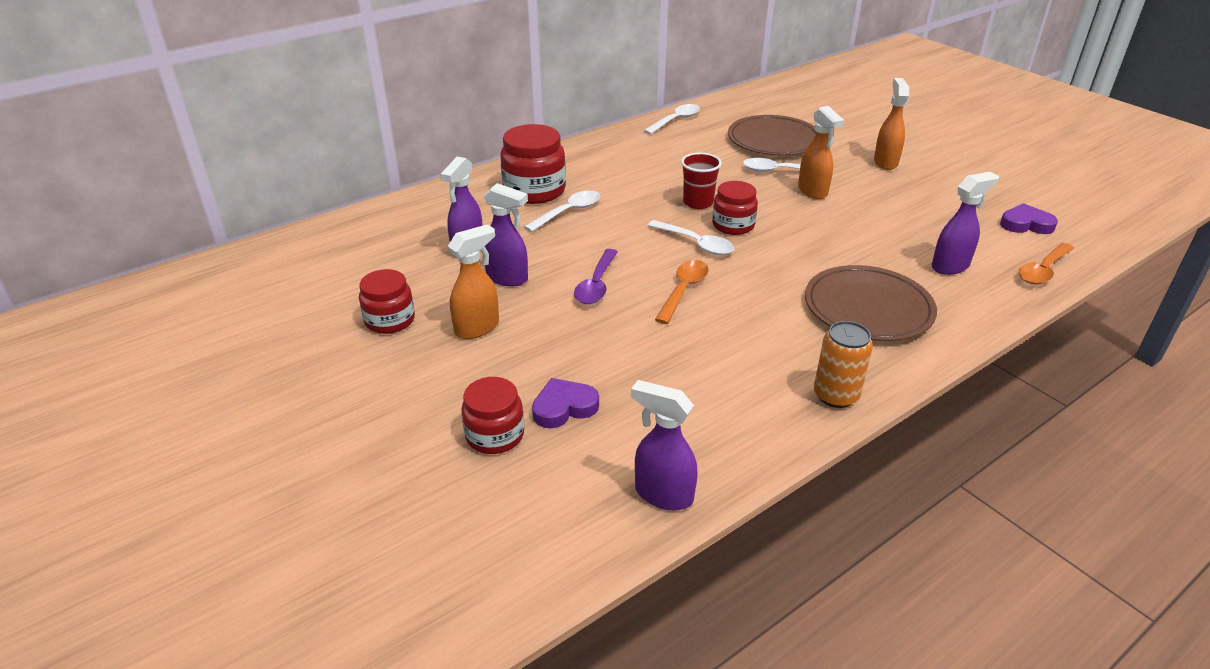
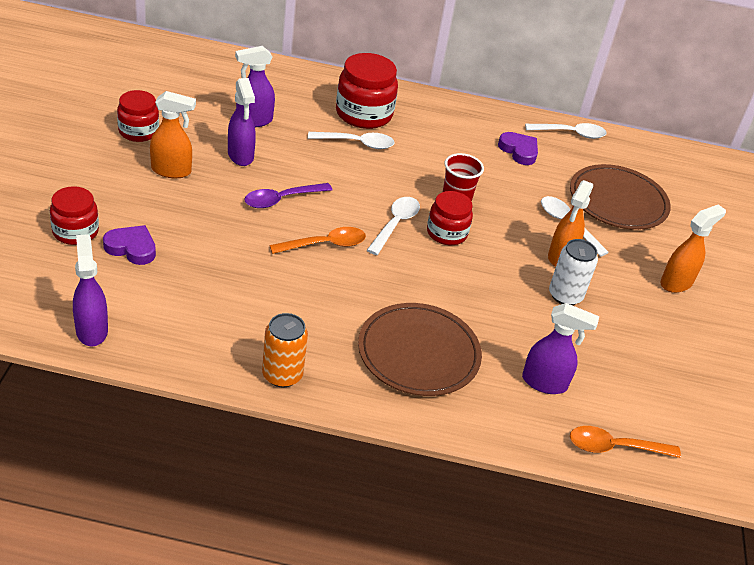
camera: 40 degrees right, 5 degrees up
white spoon [647,220,734,255] -> white spoon turned 150 degrees counterclockwise [367,197,420,255]
purple heart [1000,203,1058,234] -> purple heart moved to [498,132,538,165]
none -> white can [549,239,598,305]

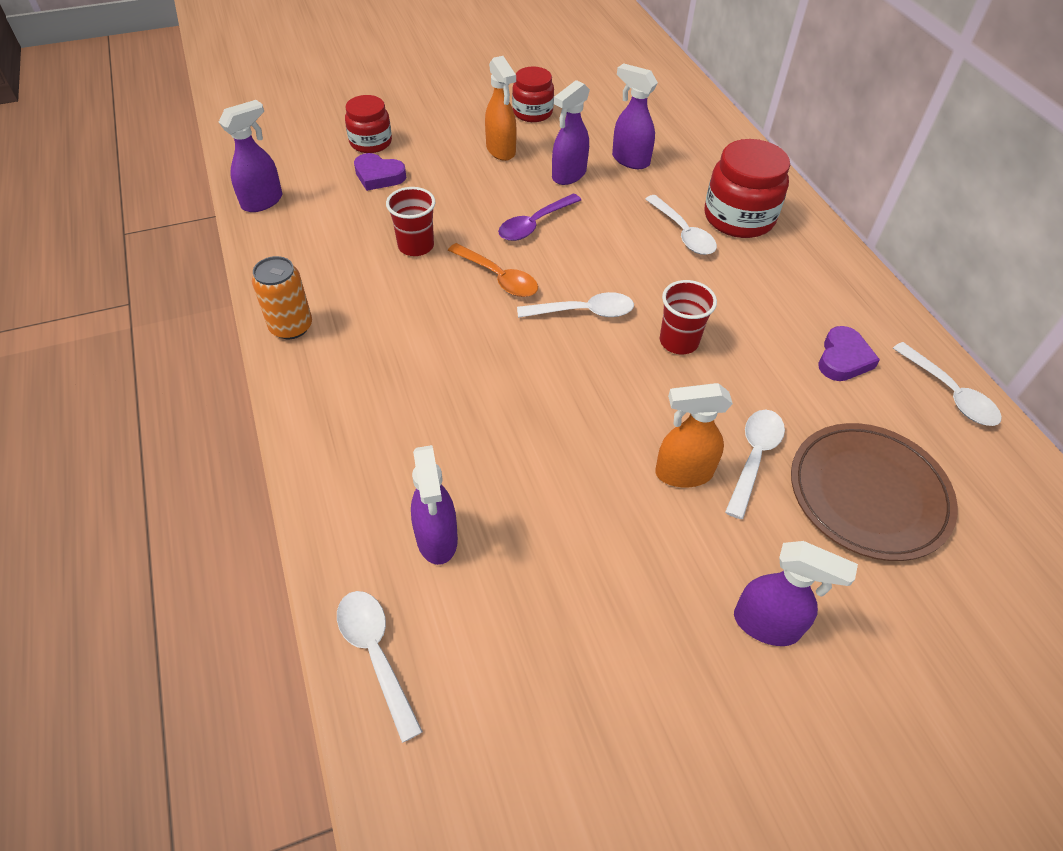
camera: 65 degrees right, 10 degrees up
purple heart [103,225,156,265] -> purple heart turned 120 degrees clockwise [354,153,406,191]
purple spoon [244,183,333,208] -> purple spoon turned 75 degrees counterclockwise [498,193,581,241]
brown plate [358,303,482,396] -> none
red jar [427,191,473,245] -> none
white can [549,239,598,305] -> none
orange spoon [570,426,681,458] -> white spoon [337,591,423,743]
orange spray bottle [660,204,726,293] -> purple spray bottle [734,541,858,646]
none -> red cup [386,187,435,256]

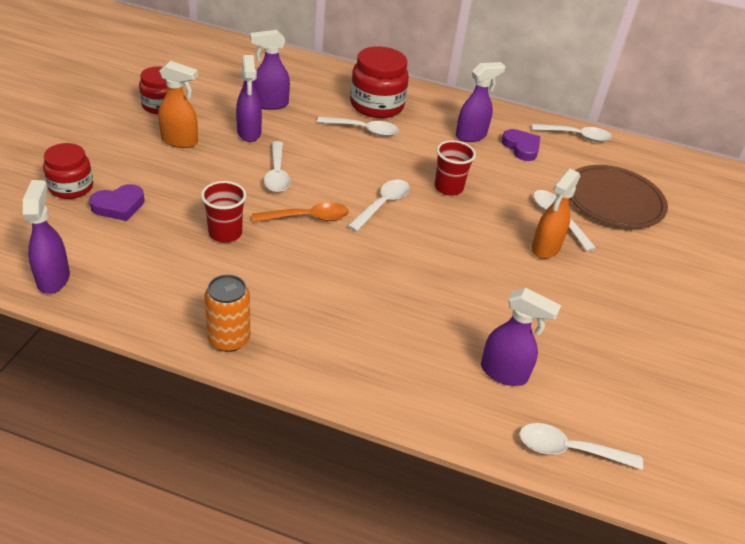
camera: 55 degrees left, 10 degrees down
purple spoon [498,193,581,241] -> white spoon [264,141,291,192]
purple spray bottle [734,541,858,646] -> purple spray bottle moved to [456,62,506,142]

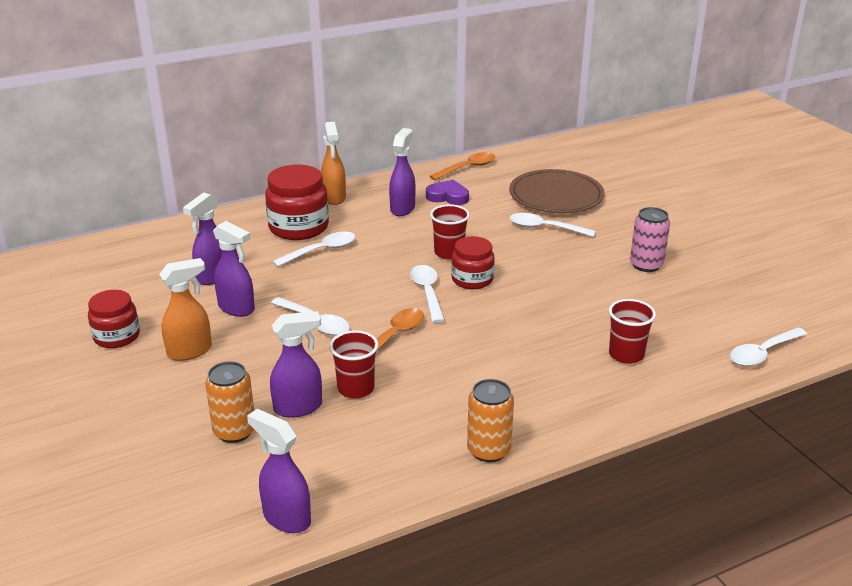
camera: 40 degrees left, 10 degrees down
red jar [43,143,93,199] -> red jar moved to [451,236,495,289]
purple heart [89,184,145,221] -> orange can [205,361,254,443]
purple spray bottle [481,288,561,386] -> purple spray bottle moved to [270,311,322,418]
white spoon [532,124,612,142] -> orange spoon [430,152,495,180]
orange spray bottle [532,169,580,259] -> orange spray bottle moved to [321,122,346,205]
none -> red cup [609,299,656,364]
none -> pink can [630,207,670,272]

